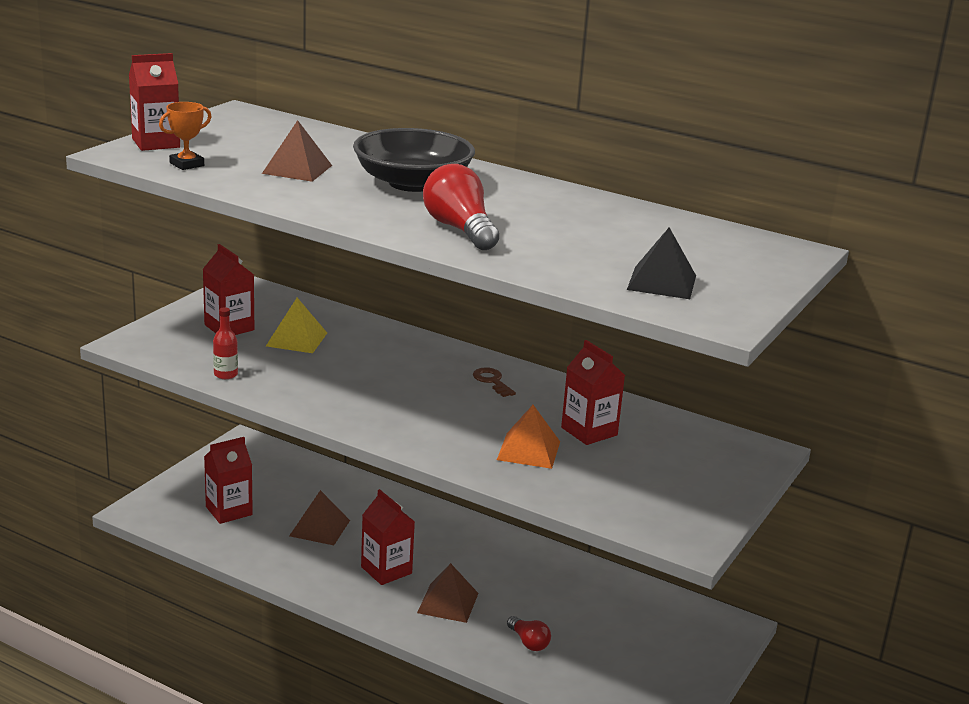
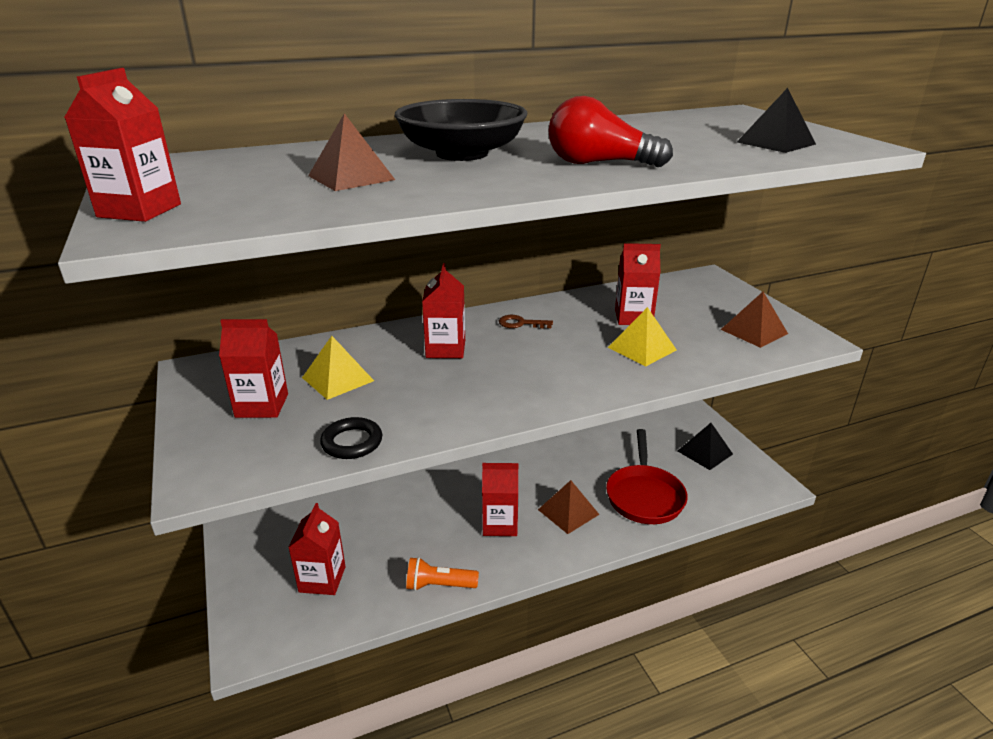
camera: 50 degrees left, 5 degrees up
orange trophy [159,102,212,170] -> none
red bottle [213,307,238,379] -> black ring [320,417,382,459]
brown pyramid [289,490,350,545] -> brown pyramid moved to [720,292,788,348]
orange pyramid [497,405,560,469] -> yellow pyramid [608,307,677,366]
red light bulb [507,616,551,651] -> red pan [606,429,688,524]
none -> orange flashlight [406,557,479,591]
none -> red carton [422,263,465,358]
none -> black pyramid [678,423,733,470]

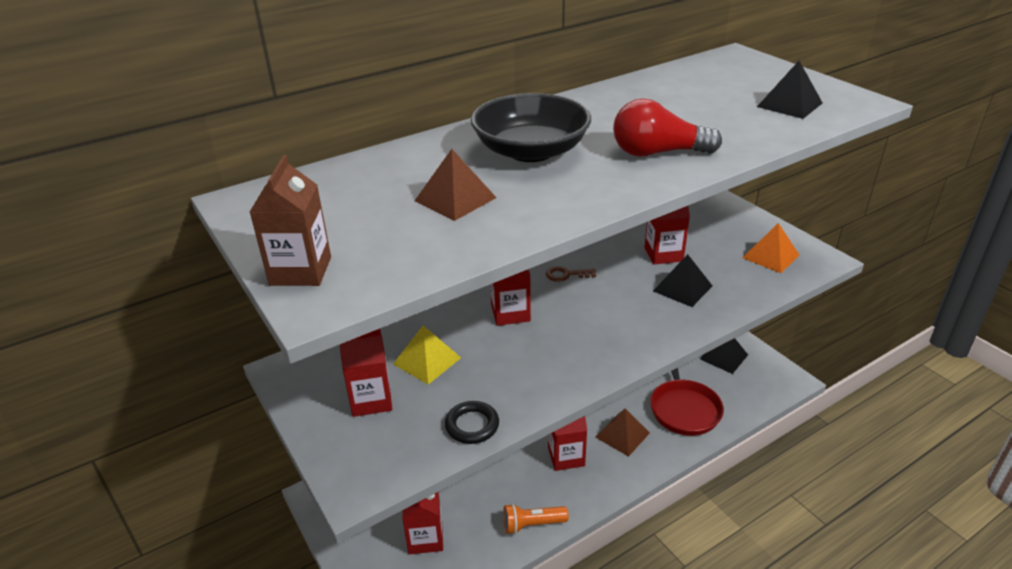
camera: 10 degrees left, 5 degrees up
red carton [64,68,181,222] -> brown carton [250,155,331,286]
yellow pyramid [608,307,677,366] -> black pyramid [653,254,712,307]
brown pyramid [720,292,788,348] -> orange pyramid [743,223,799,273]

